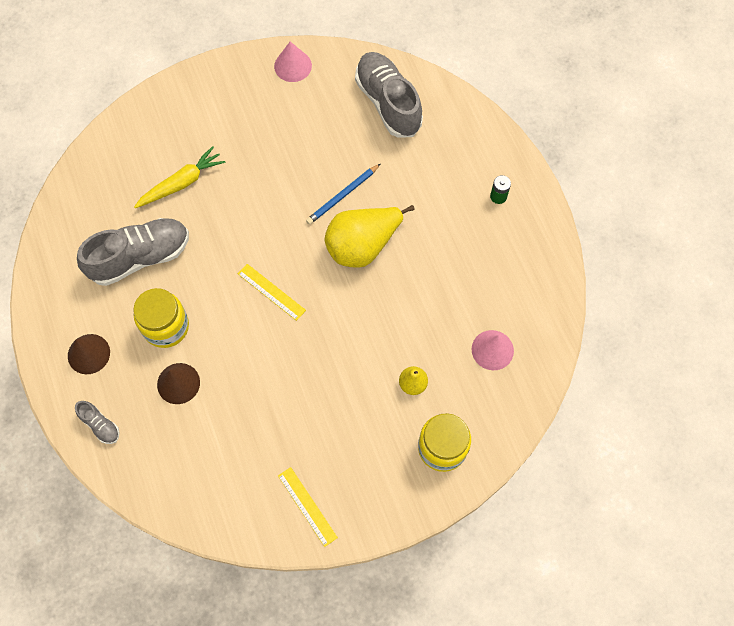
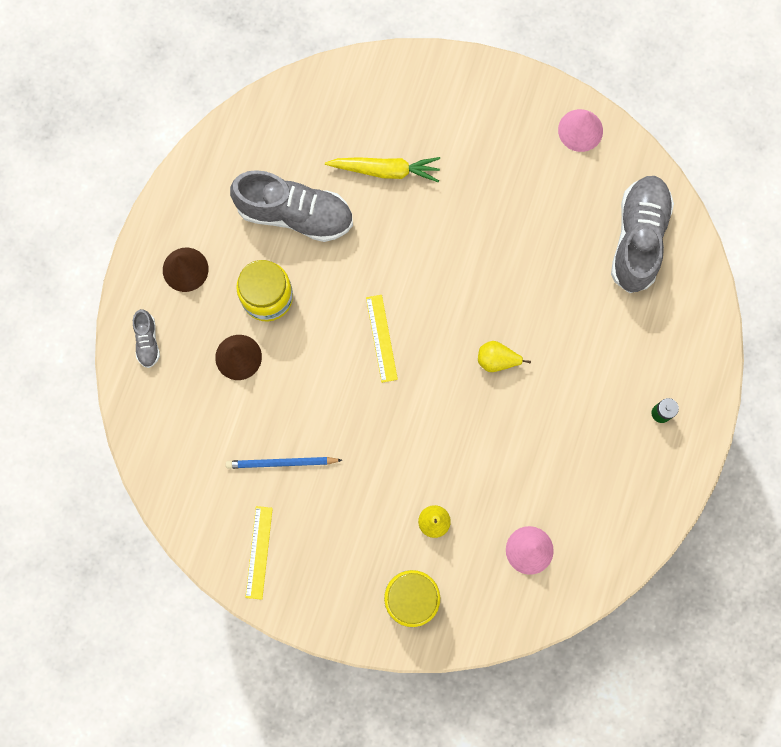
camera: 40 degrees right, 10 degrees up
blue pencil [306,164,380,225] -> blue pencil moved to [226,457,342,469]
yellow pear [324,205,415,268] -> yellow pear [478,341,531,372], size x0.48

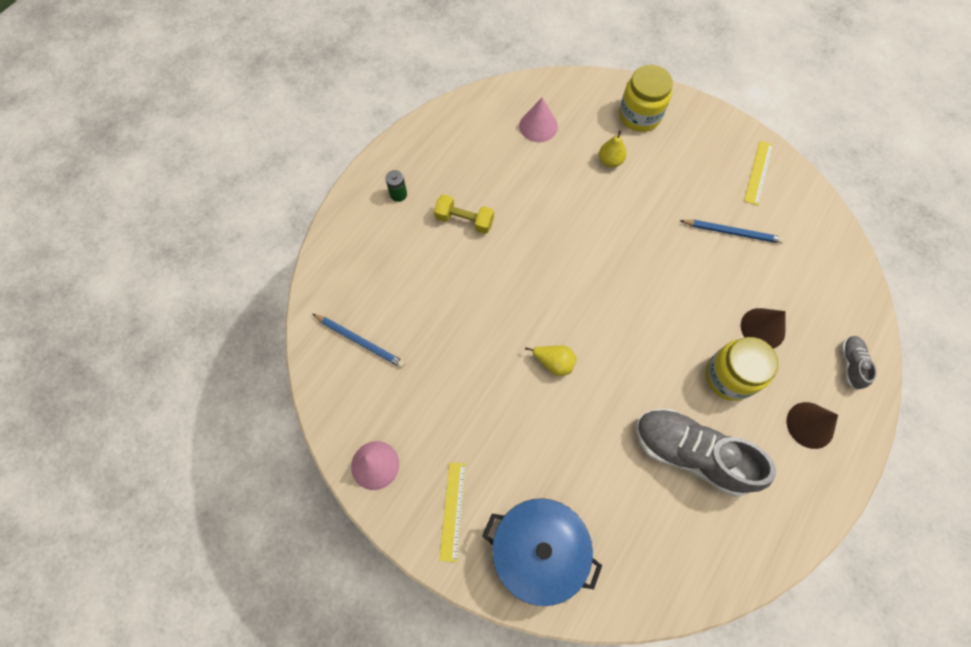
camera: 165 degrees left, 10 degrees down
yellow carrot [325,157,440,183] -> none
yellow ruler [366,295,398,383] -> yellow ruler moved to [440,462,466,562]
yellow pear [478,341,531,372] -> yellow pear moved to [525,346,576,376]
grey shoe [611,176,674,293] -> blue pencil [312,314,405,368]
none -> yellow dumbbell [434,194,494,234]
none -> blue pot [482,498,602,606]

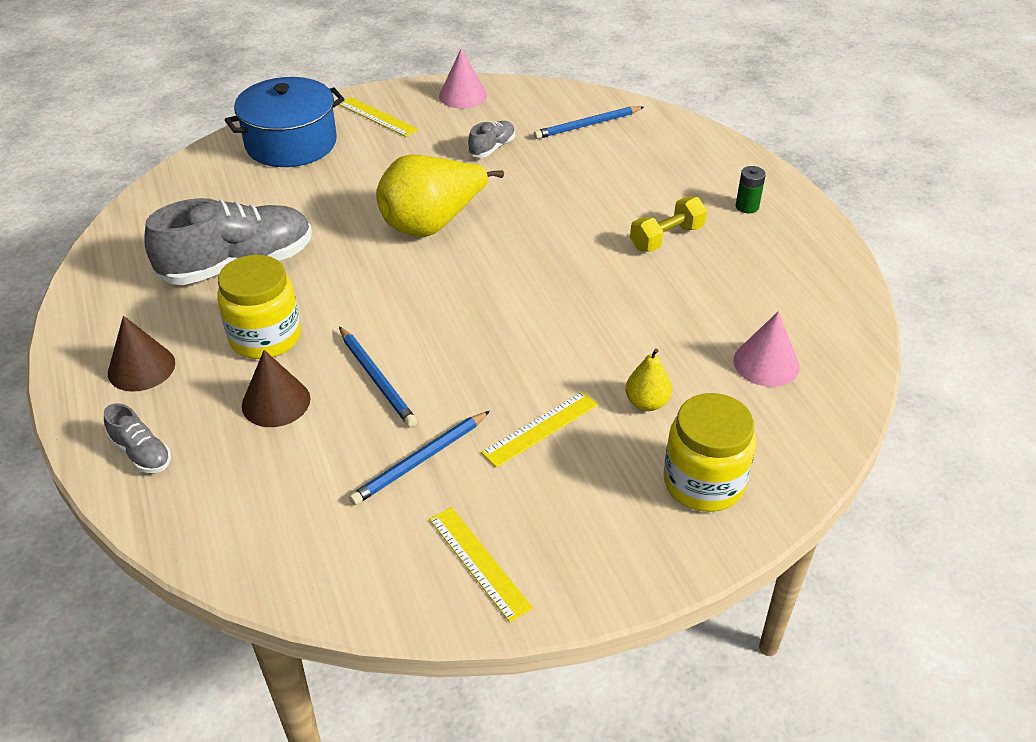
camera: 125 degrees right, 25 degrees down
yellow pear [525,346,576,376] -> yellow pear [376,154,504,237], size x2.10
none -> blue pencil [339,326,417,427]
none -> grey shoe [468,121,515,158]
none -> yellow ruler [481,391,598,468]

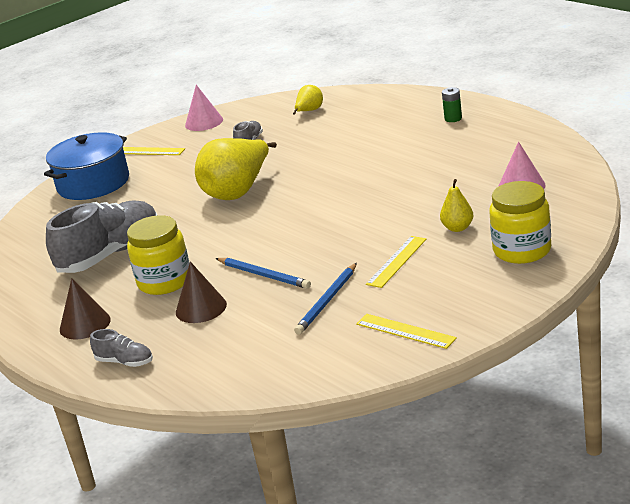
camera: 15 degrees left, 15 degrees down
blue pencil [534,106,644,139] -> yellow pear [293,85,323,115]
yellow dumbbell [630,197,707,252] -> none

